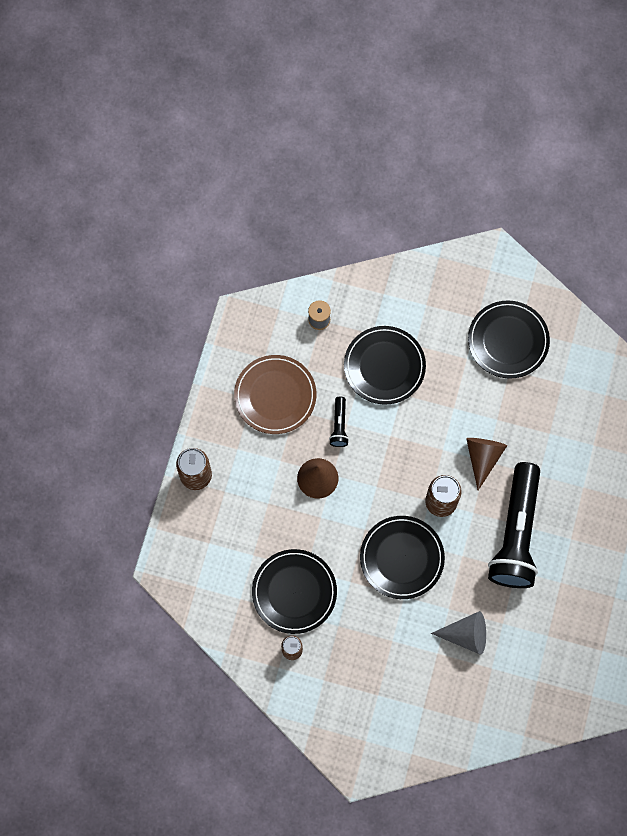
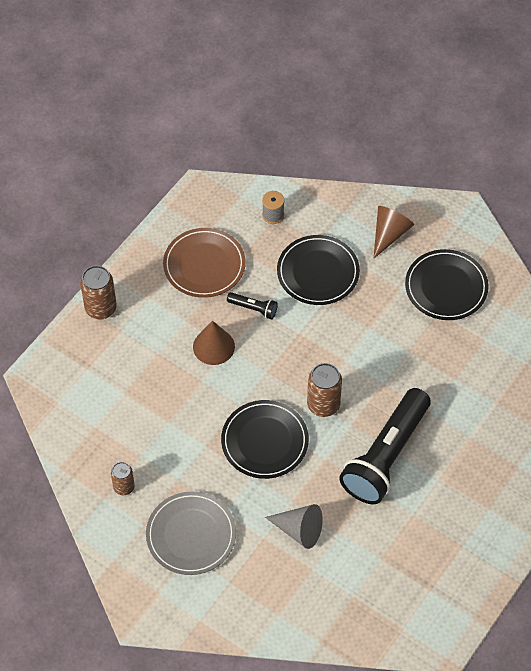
camera: 20 degrees right, 15 degrees down
black plate [252,549,337,634] -> none
black flashlight [329,397,349,447] -> black flashlight turned 90 degrees counterclockwise [227,292,278,319]
brown cone [466,438,507,490] -> brown cone moved to [374,206,414,258]
none -> grey plate [146,492,236,575]

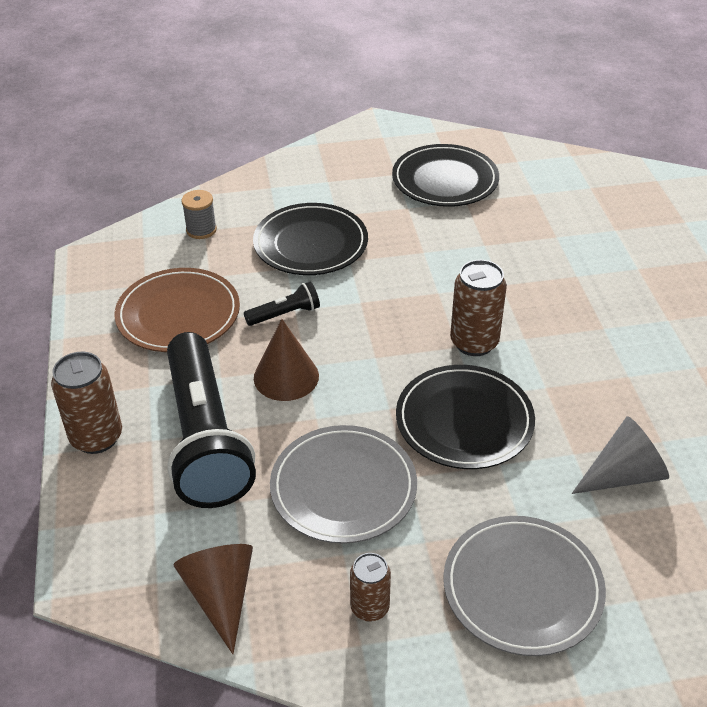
camera: 45 degrees left, 15 degrees down
black flashlight [339,388,430,504] -> black flashlight moved to [167,332,256,508]
brown cone [374,206,414,258] -> brown cone moved to [174,544,253,654]
none -> grey plate [270,425,417,544]

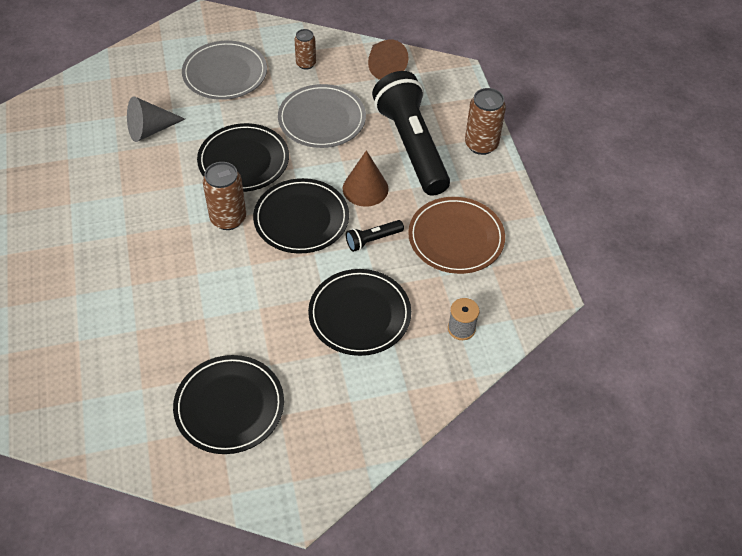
camera: 175 degrees right, 10 degrees up
none -> black plate [253,178,349,254]

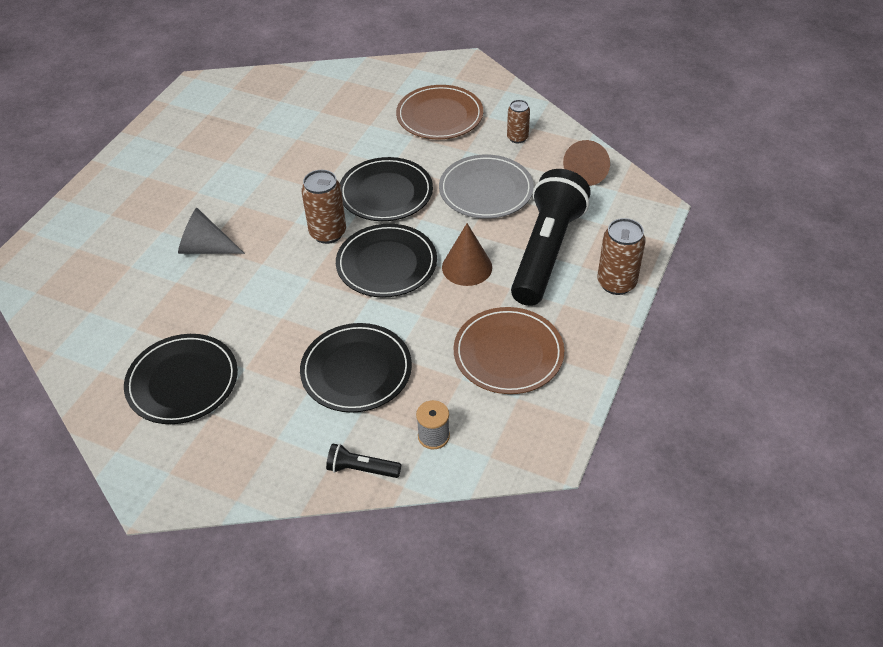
camera: 40 degrees right, 5 degrees down
grey cone [127,97,185,142] -> grey cone moved to [178,208,245,254]
grey plate [182,41,267,100] -> brown plate [396,85,483,139]
black flashlight [346,220,404,252] -> black flashlight moved to [326,443,401,478]

